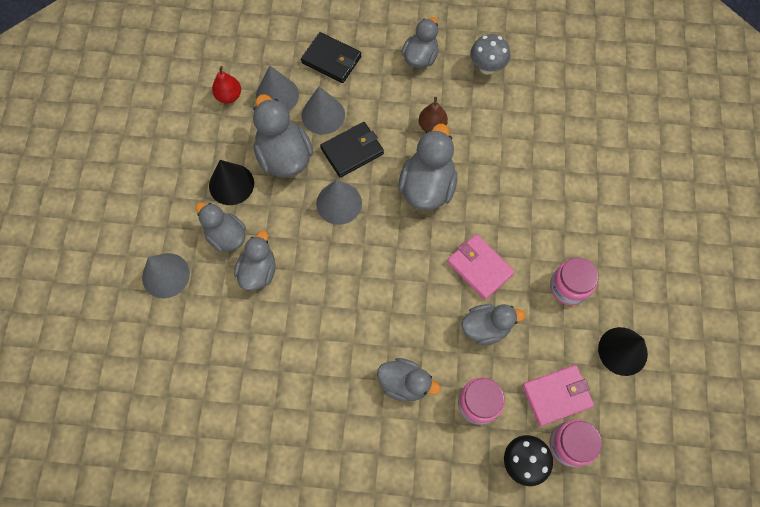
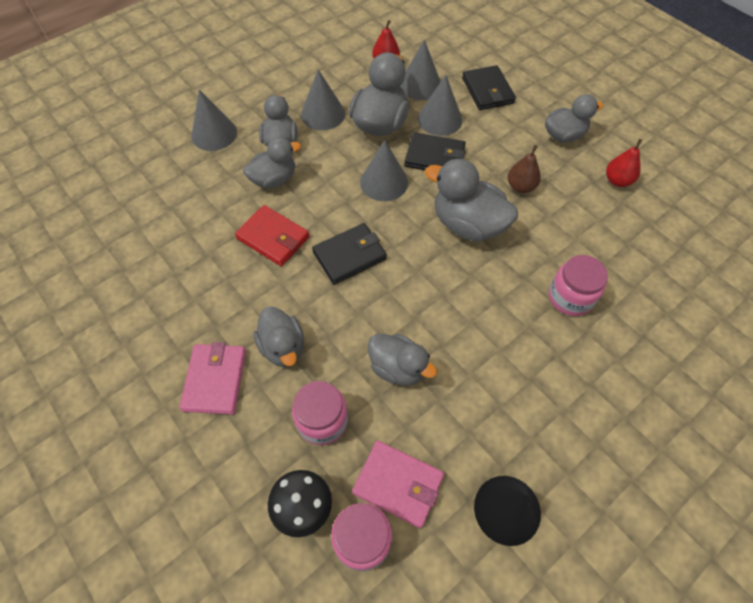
camera: 45 degrees right, 10 degrees down
black cone [209,160,254,205] -> grey cone [301,69,345,130]
grey duck [398,124,457,211] -> grey duck turned 120 degrees counterclockwise [425,159,518,242]
pink wallet [447,234,515,300] -> pink wallet moved to [179,342,246,414]
grey mushroom [470,34,510,74] -> red pear [606,139,642,187]
pink jar [550,257,598,305] -> pink jar moved to [549,255,608,316]
none -> red wallet [235,205,310,266]
none -> black wallet [312,223,387,285]

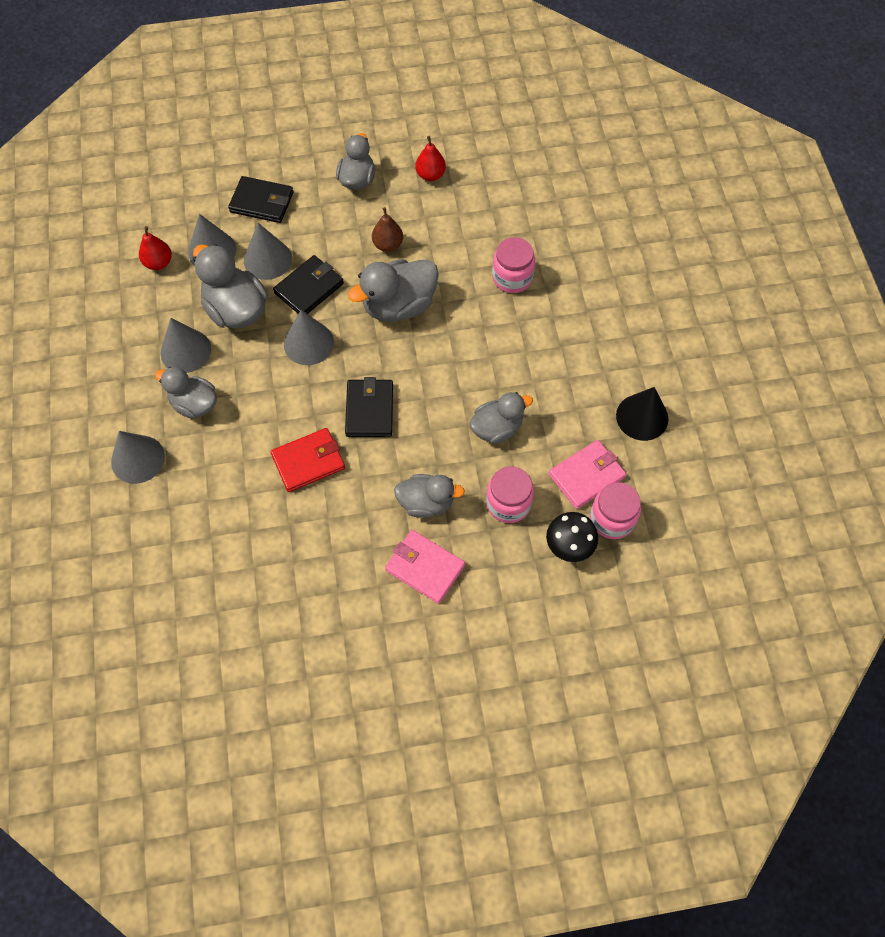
camera: 60 degrees left, 5 degrees up
grey duck [243,137,301,188] -> none

